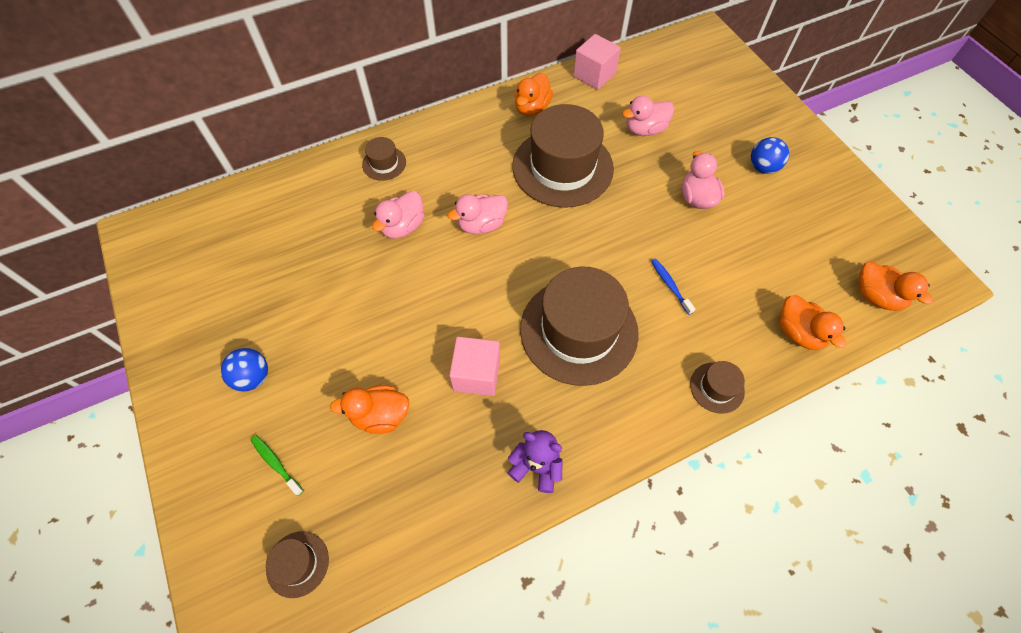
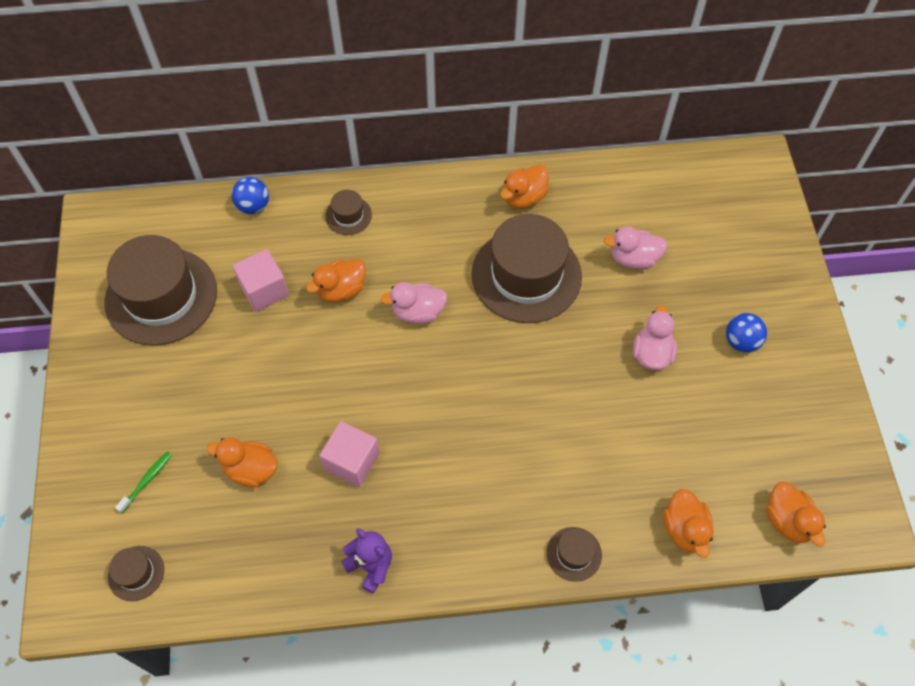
camera: 20 degrees right, 0 degrees up
blue ball [221,348,268,392] -> blue ball moved to [231,177,269,214]
green toothbrush [251,435,304,496] -> green toothbrush turned 60 degrees clockwise [115,451,172,513]
pink duck [372,191,424,239] -> orange duck [306,259,366,302]
brown hat [520,266,639,386] -> brown hat moved to [104,235,217,345]
pink cube [573,34,621,90] -> pink cube moved to [233,249,289,312]
blue toothbrush [651,258,695,315] -> none

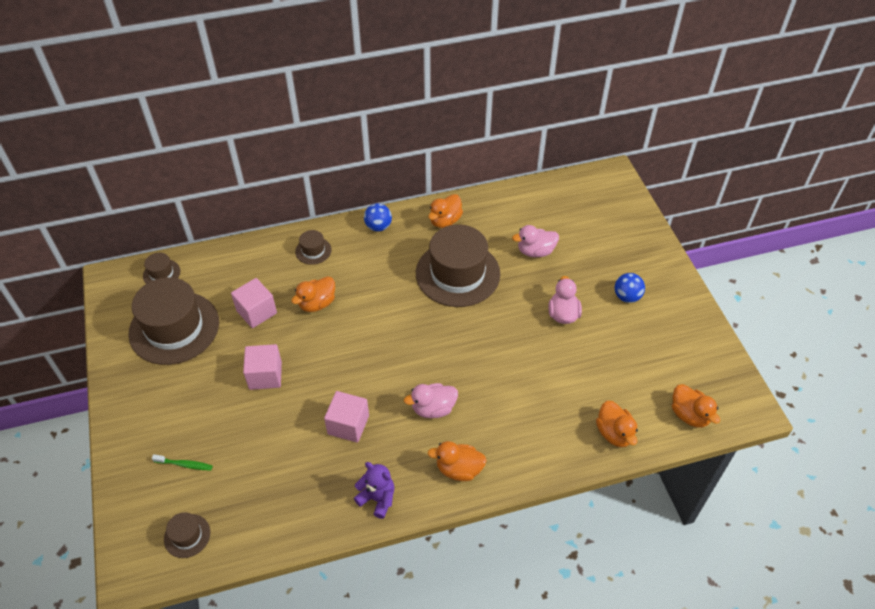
camera: 10 degrees left, 10 degrees down
green toothbrush [115,451,172,513] -> green toothbrush turned 75 degrees clockwise [152,454,213,471]
orange duck [207,437,278,488] -> orange duck moved to [427,441,487,481]
blue ball [231,177,269,214] -> blue ball moved to [364,203,392,232]
pink duck [380,282,447,324] -> pink duck moved to [404,383,458,418]
brown hat [547,527,602,582] -> brown hat moved to [143,253,180,284]
none -> pink cube [243,344,282,390]

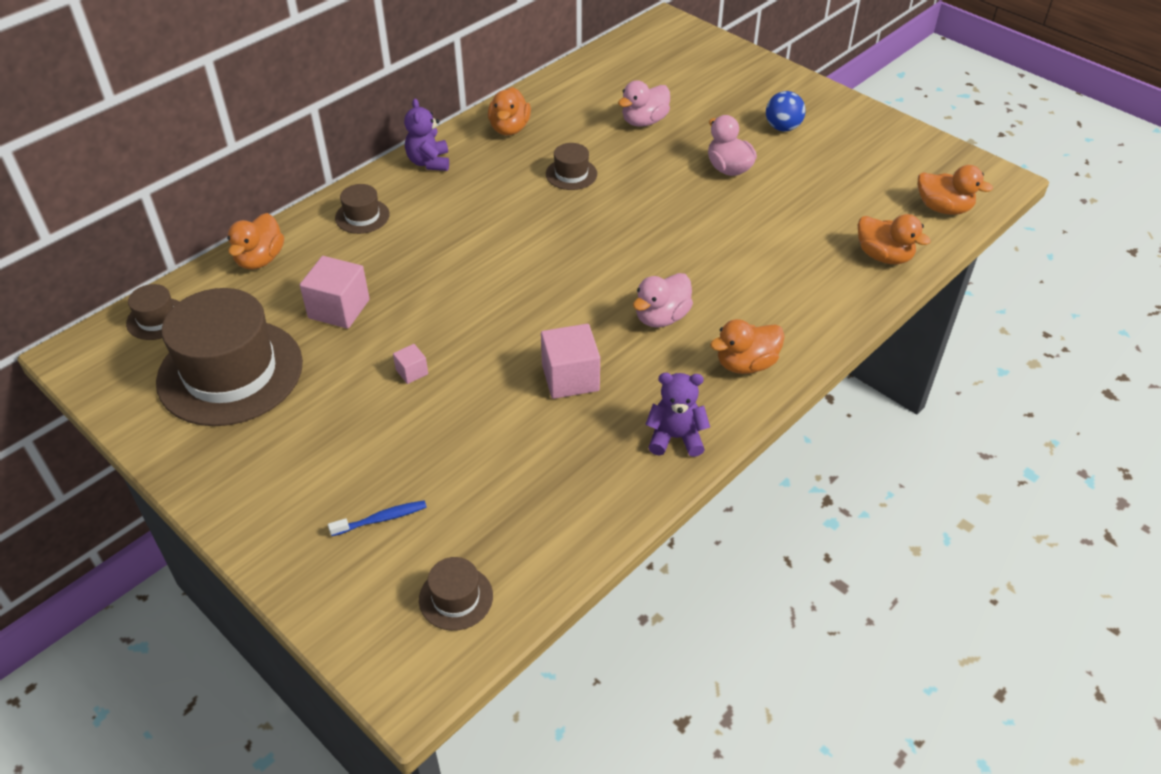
camera: 30 degrees left, 5 degrees down
green toothbrush [152,454,213,471] -> blue toothbrush [328,500,427,536]
pink cube [243,344,282,390] -> pink cube [393,344,428,384], size x0.50
orange duck [291,276,335,312] -> orange duck moved to [227,213,284,270]
blue ball [364,203,392,232] -> purple teddy bear [404,98,449,171]
brown hat [416,225,500,307] -> brown hat [546,143,597,190], size x0.44

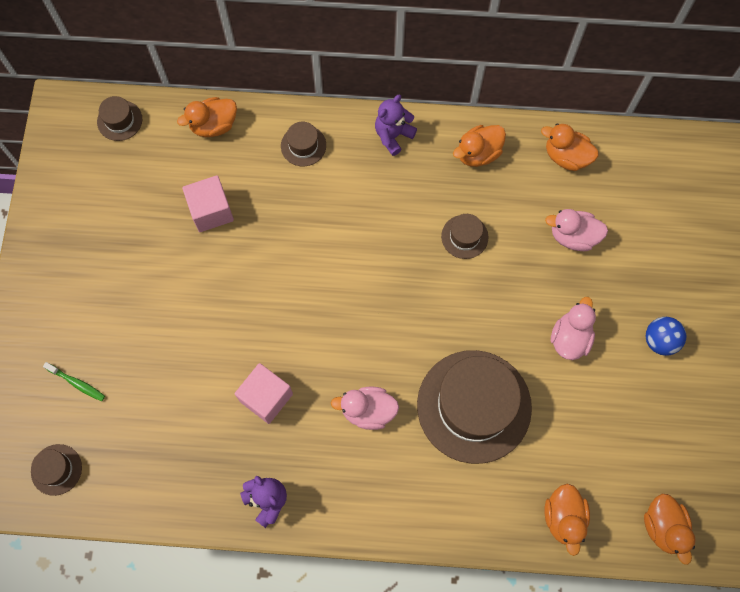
camera: 50 degrees right, 25 degrees up
brown hat [156,288,303,426] -> brown hat moved to [417,350,532,464]
blue toothbrush [328,500,427,536] -> green toothbrush [43,362,105,401]
pink cube [393,344,428,384] -> none
orange duck [710,319,785,374] -> orange duck moved to [541,124,599,171]

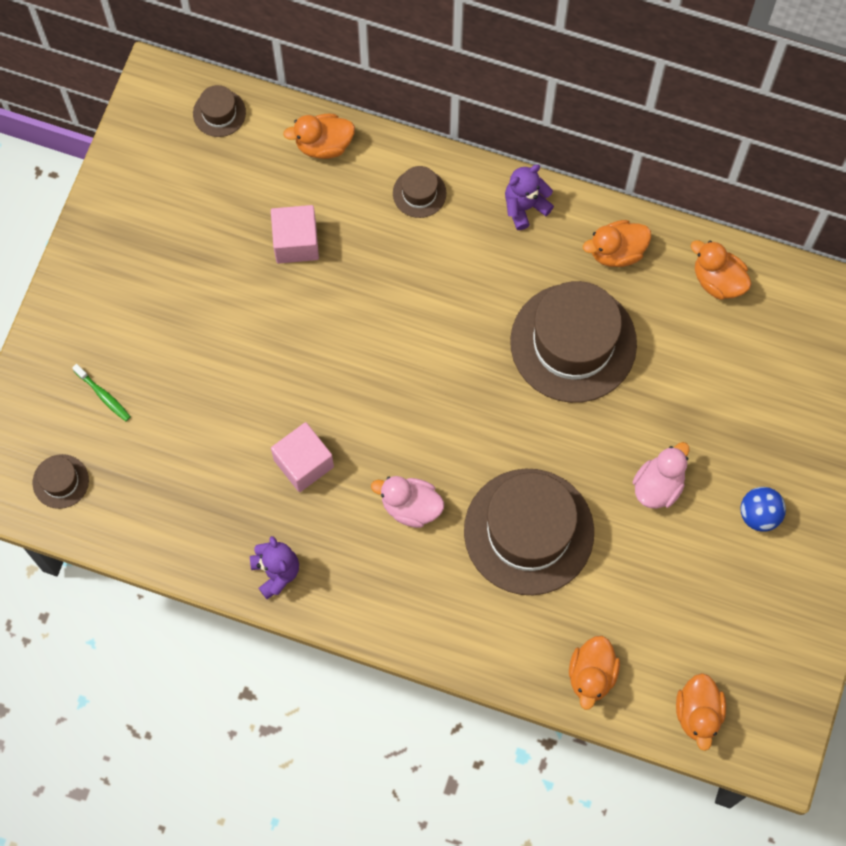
camera: 15 degrees right, 0 degrees up
brown hat [441,214,488,259] -> brown hat [510,281,637,403], size x2.30
pink duck [545,209,608,251] -> none

